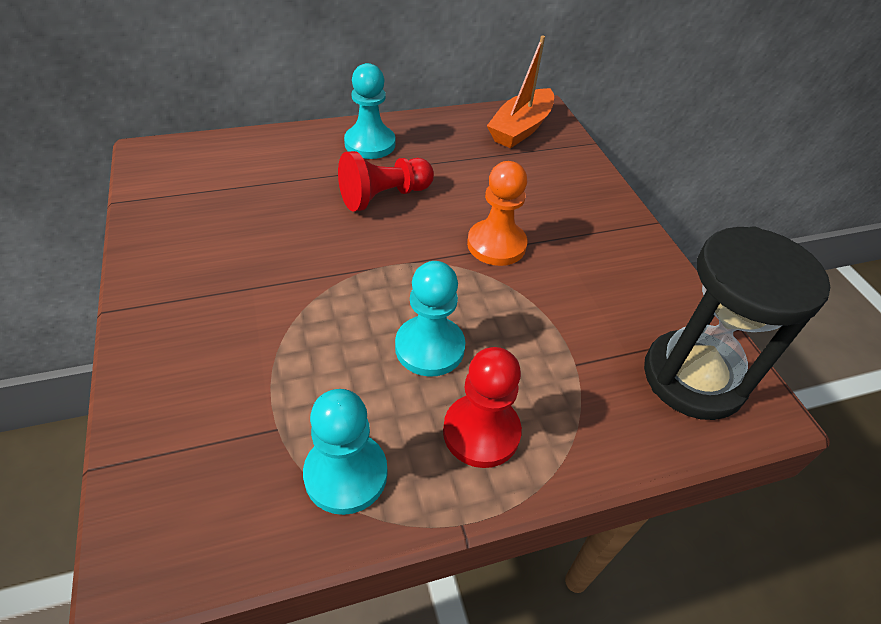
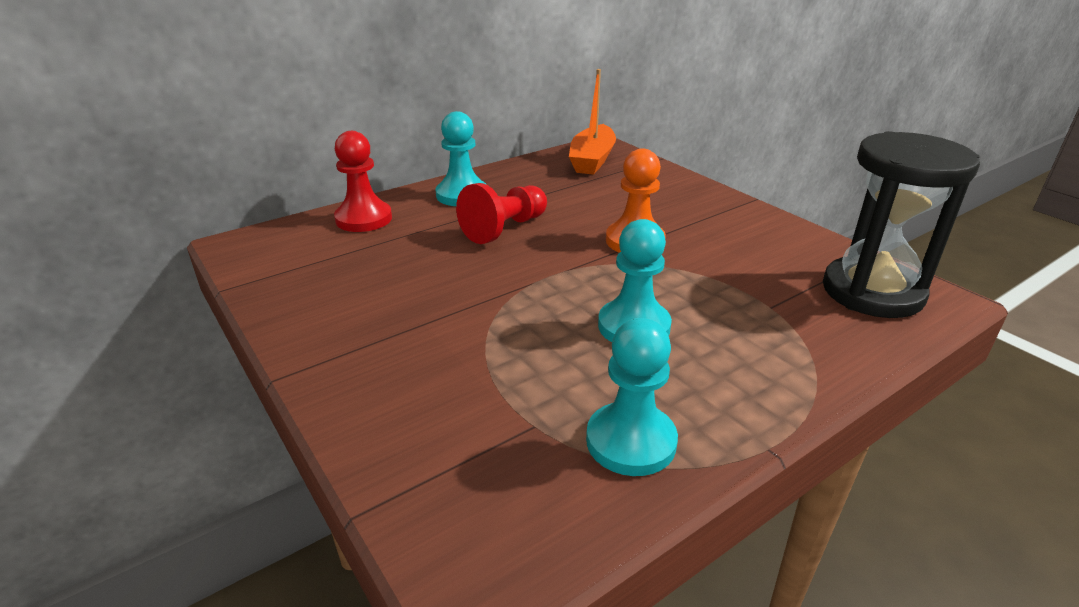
camera: 15 degrees left, 15 degrees down
red pawn [443,347,522,468] -> red pawn moved to [334,131,392,232]

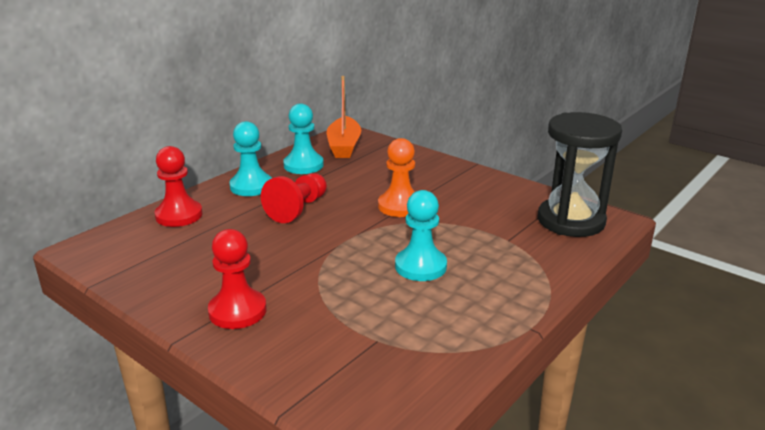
camera: 15 degrees left, 5 degrees down
turquoise pawn [586,318,678,476] -> turquoise pawn moved to [283,104,324,174]
none -> red pawn [208,229,267,329]

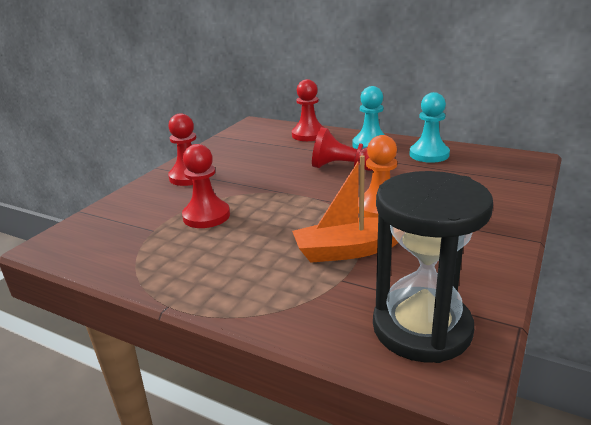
camera: 80 degrees right, 0 degrees up
orange boat [327,76,361,158] -> orange boat moved to [292,155,398,263]
turquoise pawn [395,190,447,281] -> none
none -> red pawn [182,144,230,228]

